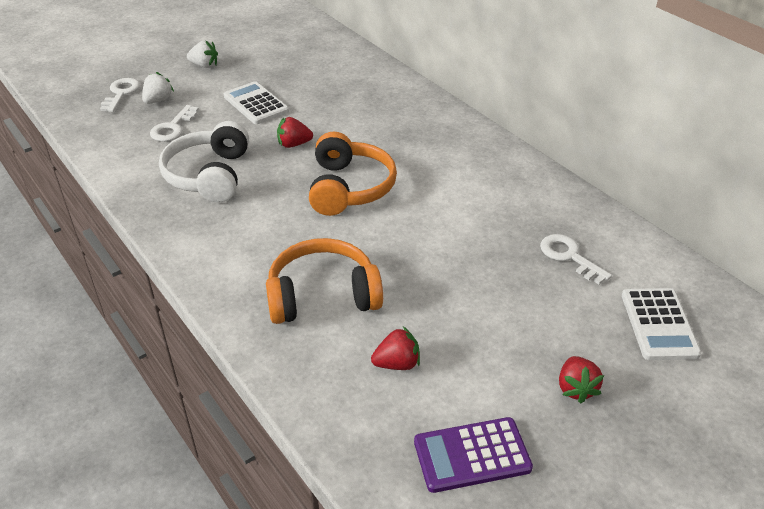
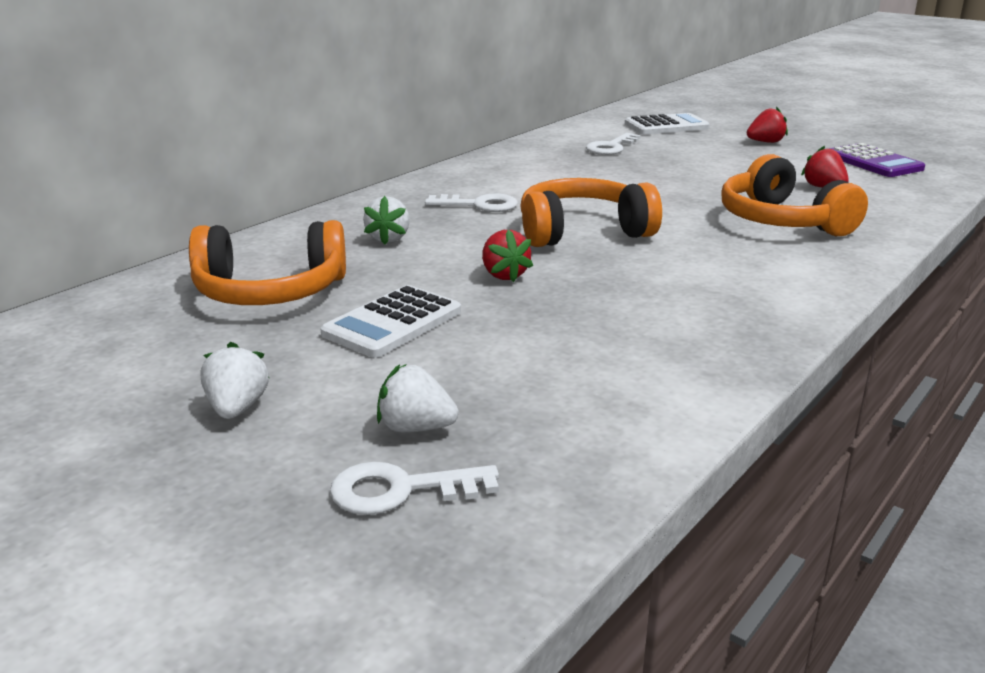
camera: 105 degrees left, 15 degrees down
white key [150,105,199,142] -> white key moved to [425,193,518,212]
white headphones [159,121,249,203] -> none
none -> orange headphones [189,220,346,305]
none -> white strawberry [363,196,410,245]

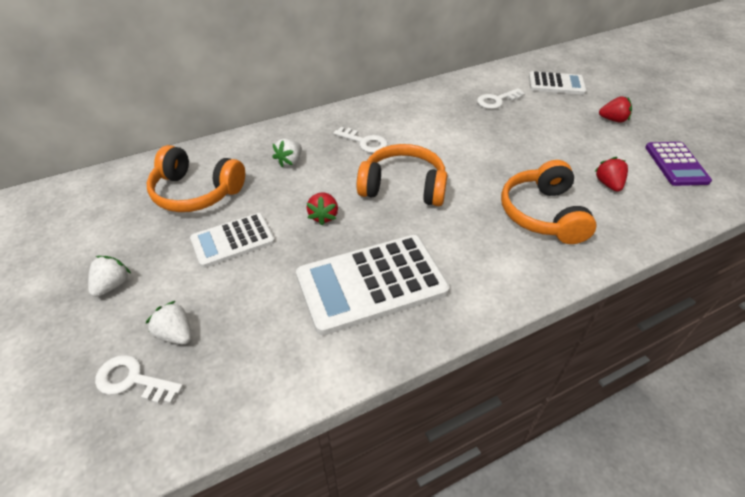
camera: 25 degrees right, 20 degrees up
none -> white calculator [296,235,450,335]

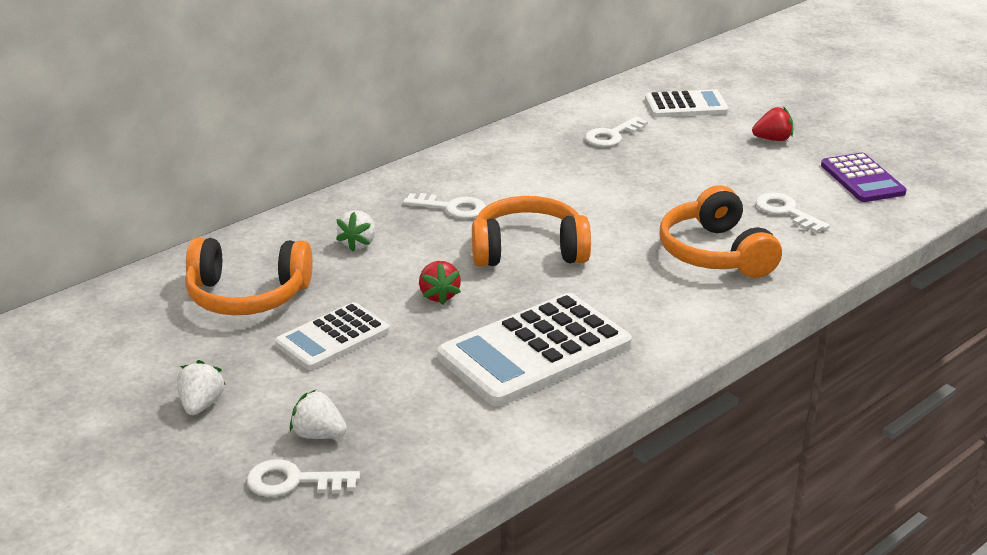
camera: 15 degrees left, 15 degrees down
red strawberry [594,157,628,192] -> white key [756,193,830,233]

